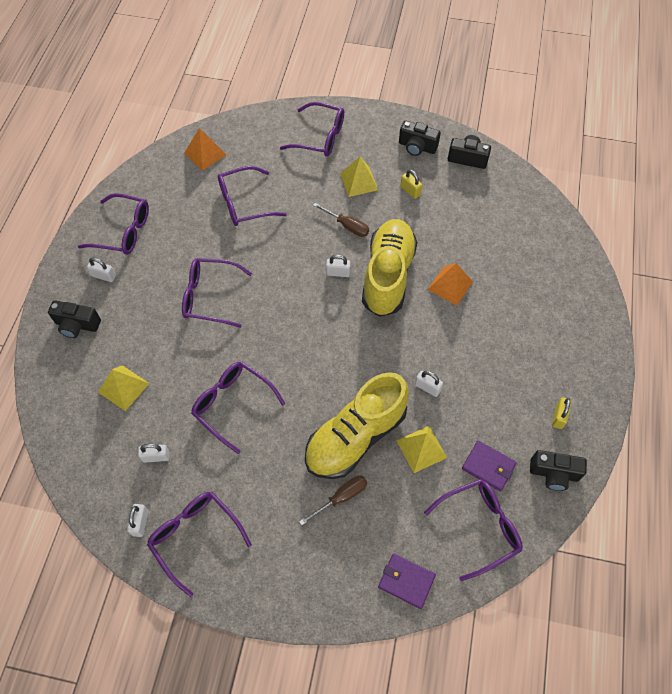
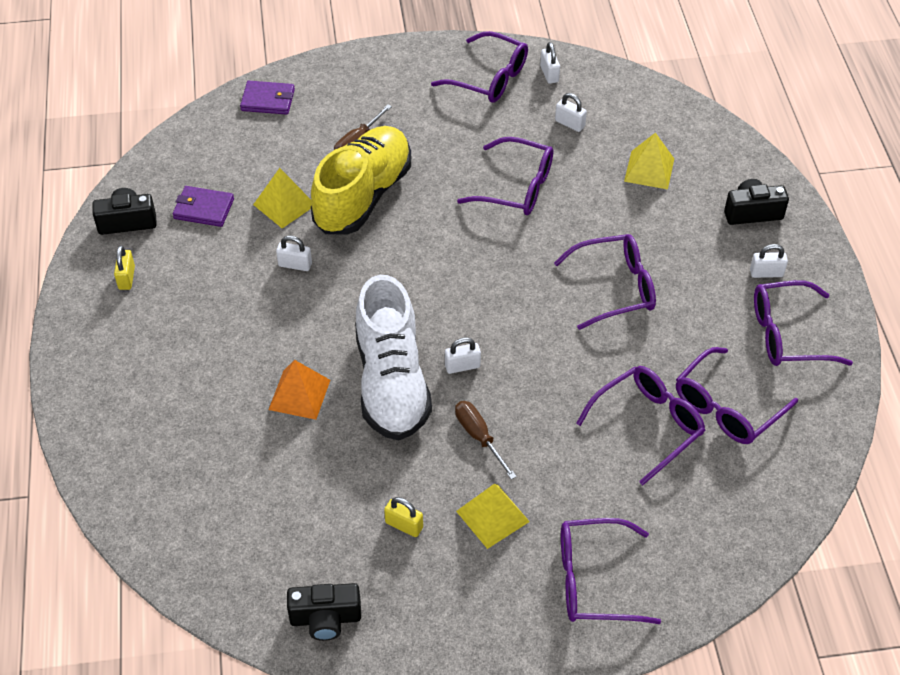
camera: 160 degrees right, 10 degrees down
white padlock [138,444,170,463] -> white padlock turned 60 degrees clockwise [555,93,587,132]
orange pyramid [184,128,226,171] -> none
brown screwdriver [313,203,369,237] -> brown screwdriver turned 45 degrees clockwise [455,401,517,479]
yellow shoe [362,219,417,317] -> white shoe [355,275,432,441]
black camera [399,120,441,156] -> none
purple glasses [424,479,523,581] -> purple glasses moved to [676,347,798,444]

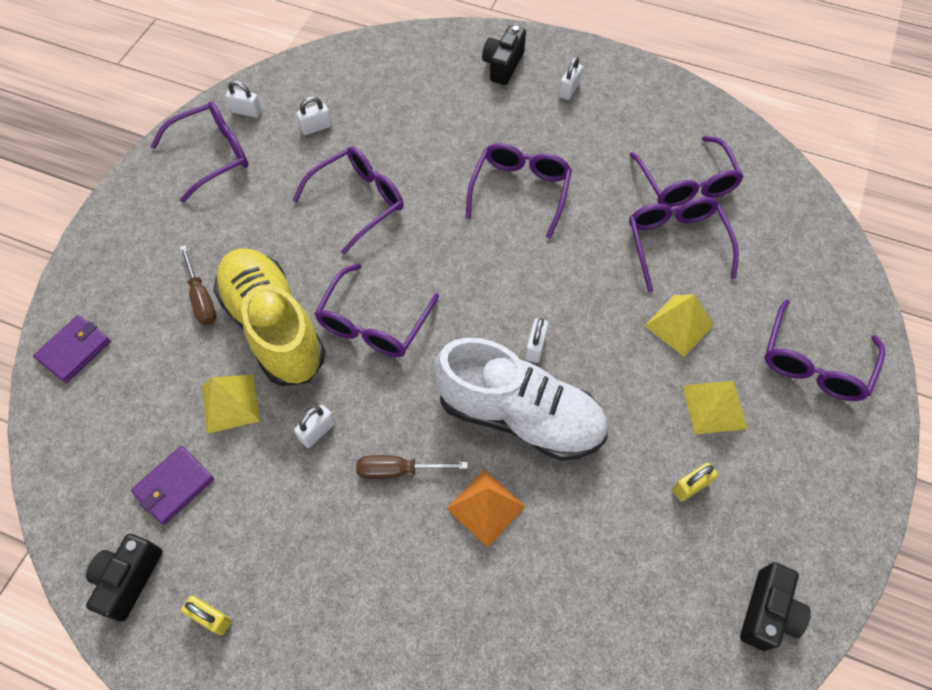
camera: 60 degrees left, 10 degrees up
brown screwdriver [455,401,517,479] -> brown screwdriver moved to [356,455,468,479]
yellow pyramid [624,132,674,189] -> yellow pyramid moved to [644,295,714,357]
purple glasses [754,280,853,366] -> purple glasses moved to [314,264,439,357]

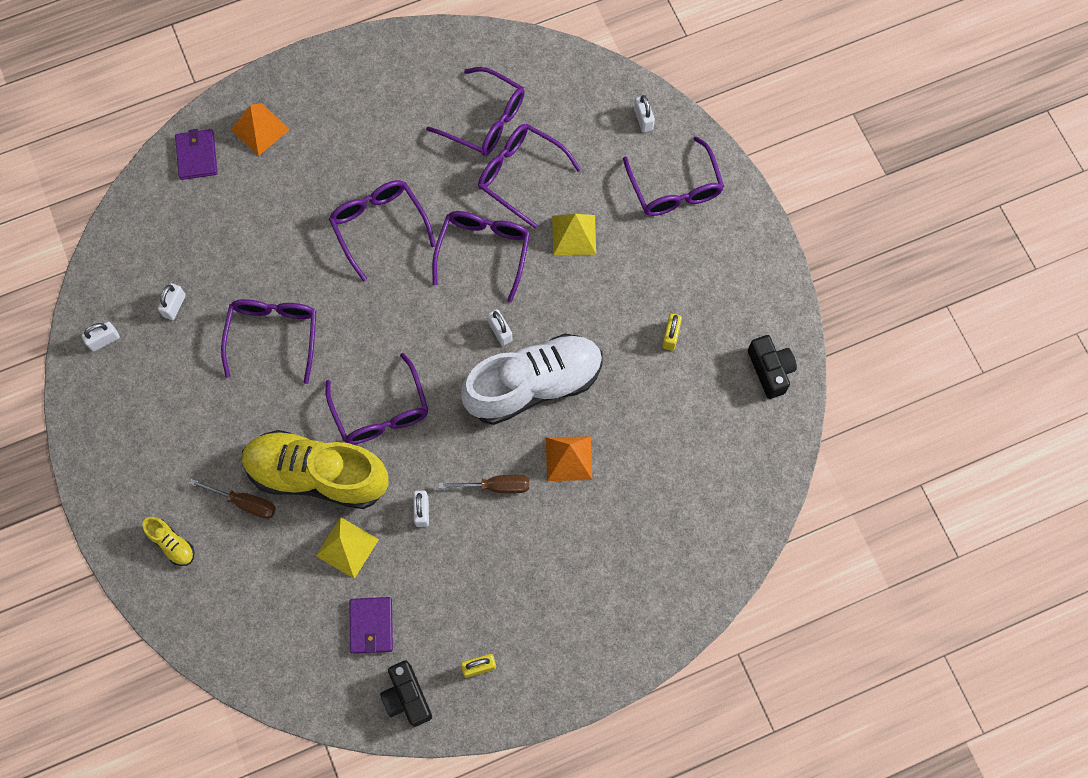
camera: 45 degrees left, 10 degrees up
purple wallet [33,315,111,383] -> purple wallet moved to [175,129,218,180]
purple glasses [151,102,248,203] -> purple glasses moved to [432,211,530,303]
brown screwdriver [356,455,468,479] -> brown screwdriver turned 135 degrees counterclockwise [439,475,529,493]
black camera [482,25,526,85] -> orange pyramid [231,103,290,156]
white padlock [559,57,583,100] -> white padlock moved to [634,95,655,132]
yellow pyramid [682,381,747,434] -> none
none -> yellow shoe [142,517,194,566]

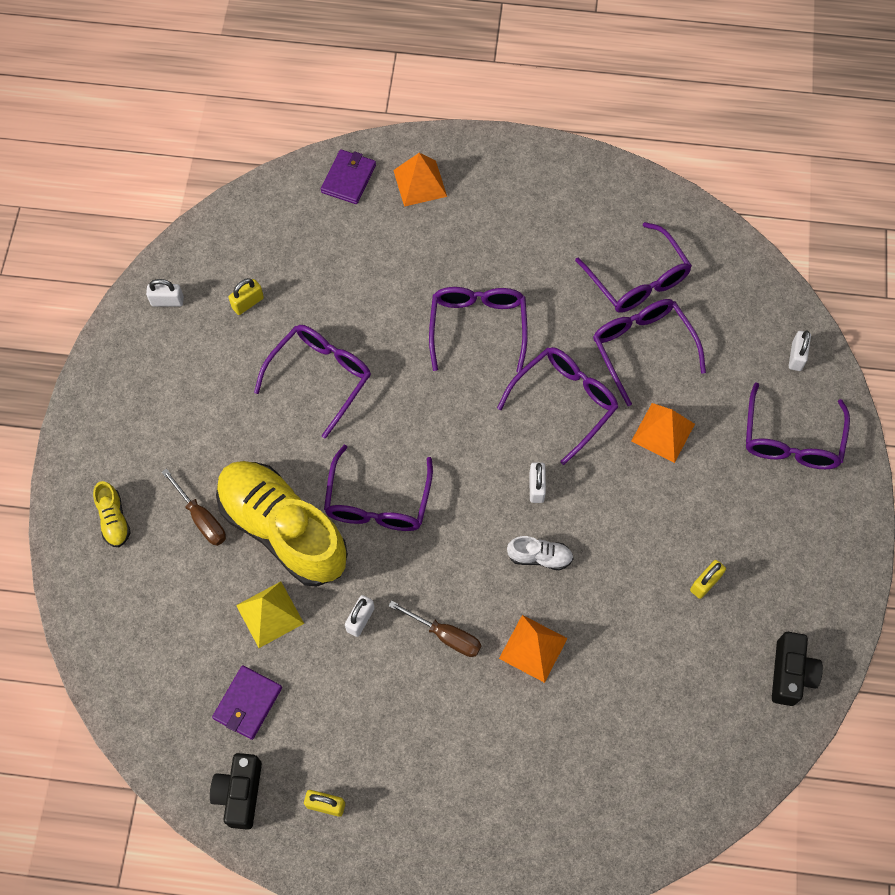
camera: 30 degrees right, 5 degrees down
white padlock [158,283,186,320] -> yellow padlock [229,278,264,315]
white shoe [461,334,602,425] -> white shoe [507,536,574,570], size x0.40
yellow pyramid [552,214,596,255] -> orange pyramid [631,403,695,463]

